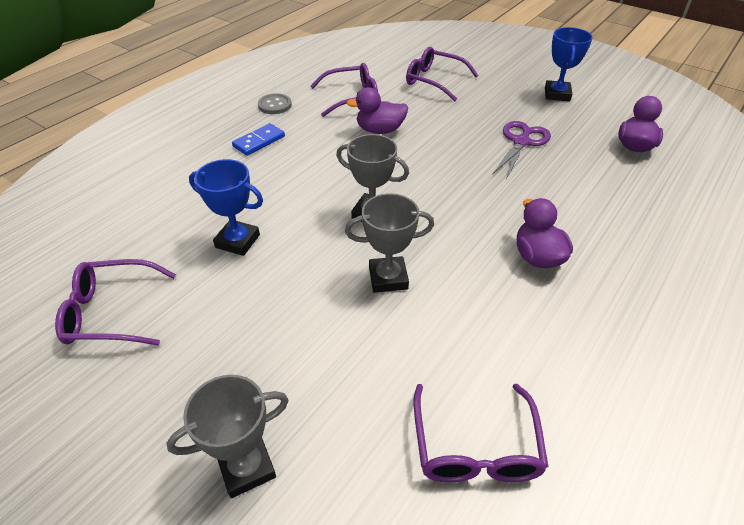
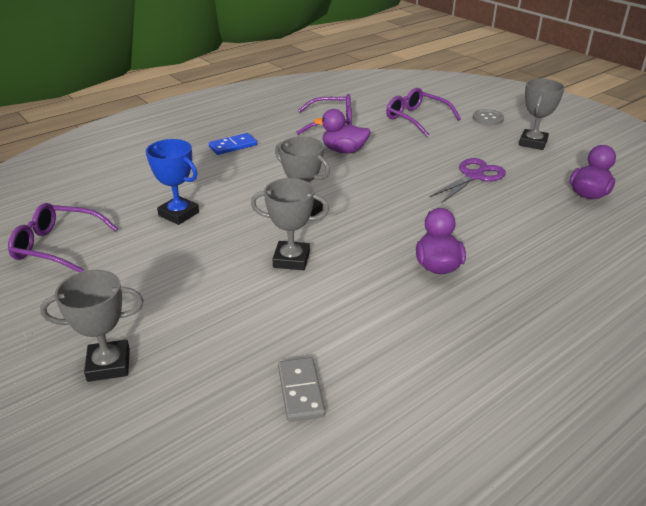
camera: 15 degrees right, 10 degrees down
grey button [258,93,292,114] -> grey button moved to [473,109,504,125]
purple glasses [414,384,549,482] -> grey domino [278,357,325,422]
blue trophy [545,27,593,101] -> grey trophy [519,79,565,150]

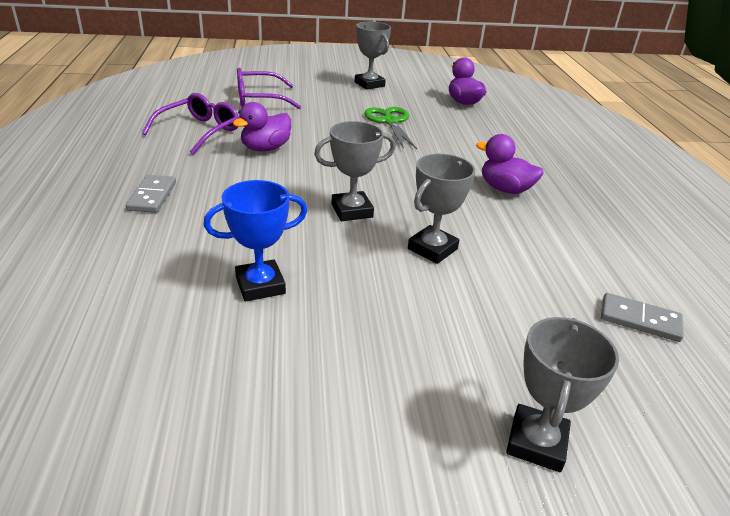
camera: 60 degrees left, 0 degrees up
purple glasses [8,203,118,273] -> none
blue domino [209,133,257,155] -> grey domino [126,175,176,213]
purple scissors [429,158,506,203] -> green scissors [364,107,417,149]
grey button [473,109,504,125] -> none

